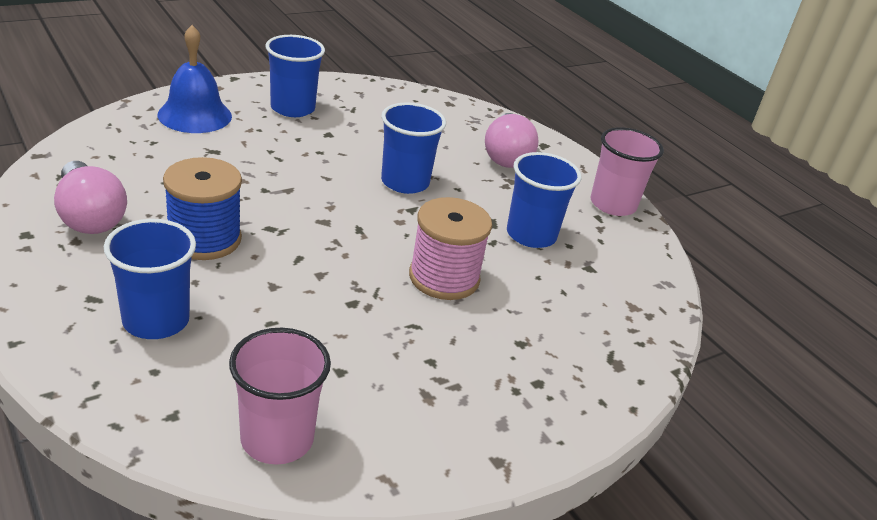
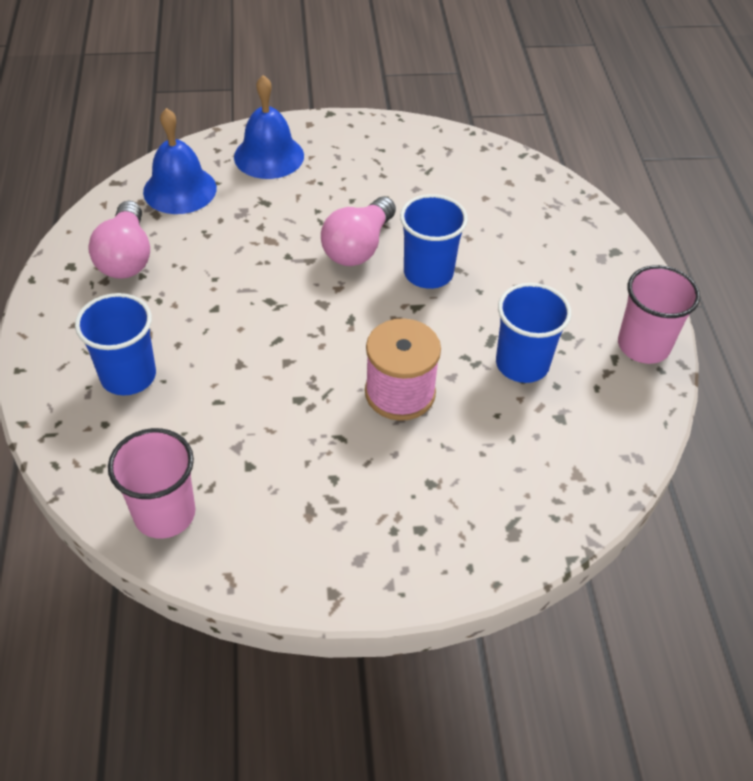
camera: 30 degrees right, 15 degrees up
blue spool [163,157,242,260] -> none
blue cup [266,35,325,117] -> none
pink light bulb [485,113,539,168] -> pink light bulb moved to [321,197,396,266]
none -> blue bell [143,108,217,214]

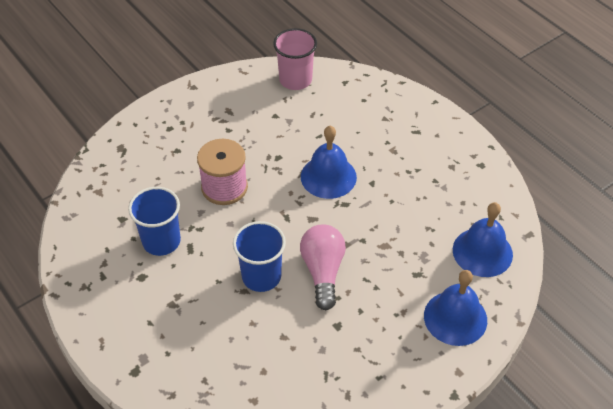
camera: 150 degrees right, 0 degrees up
blue cup [75,293,156,395] -> none
pink light bulb [88,201,150,279] -> none
pink cup [618,265,700,364] -> none
none -> blue bell [301,126,357,199]

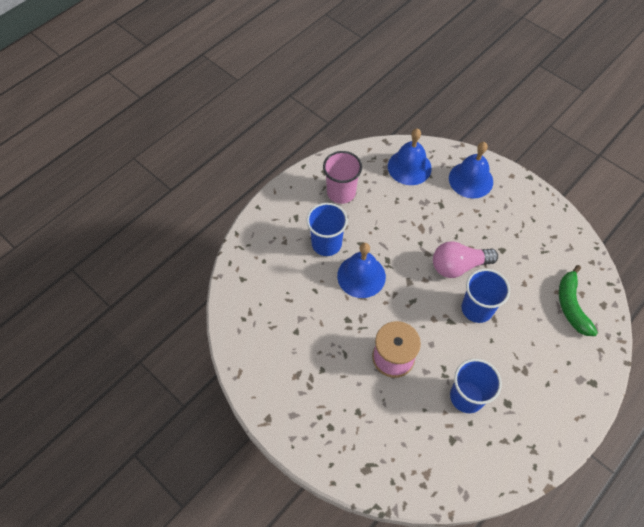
camera: 100 degrees left, 10 degrees up
pink cup [273,28,317,90] -> pink cup moved to [323,151,362,204]
none -> blue cup [306,203,348,256]
none -> green banana [559,265,598,336]

